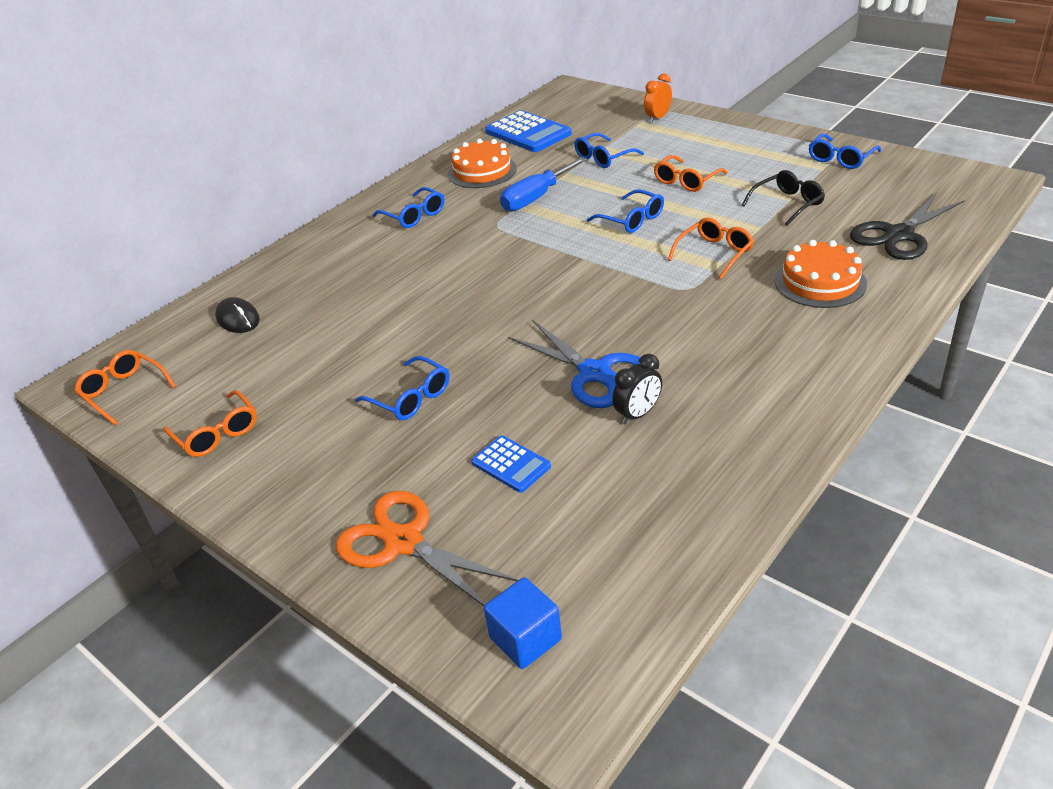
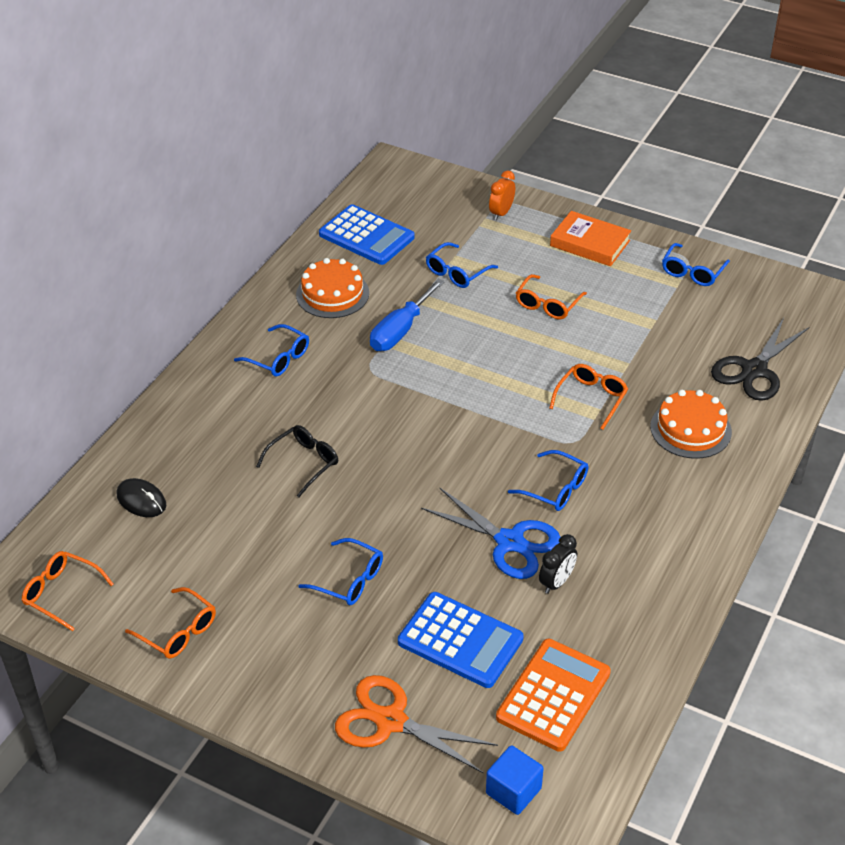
camera: 15 degrees left, 5 degrees up
blue calculator [471,436,551,493] -> blue calculator [398,592,524,688], size x1.82
blue glasses [587,189,664,233] -> blue glasses moved to [508,450,588,511]
black glasses [742,170,825,226] -> black glasses moved to [256,425,338,497]
none -> orange calculator [496,639,611,752]
none -> orange book [550,211,631,266]

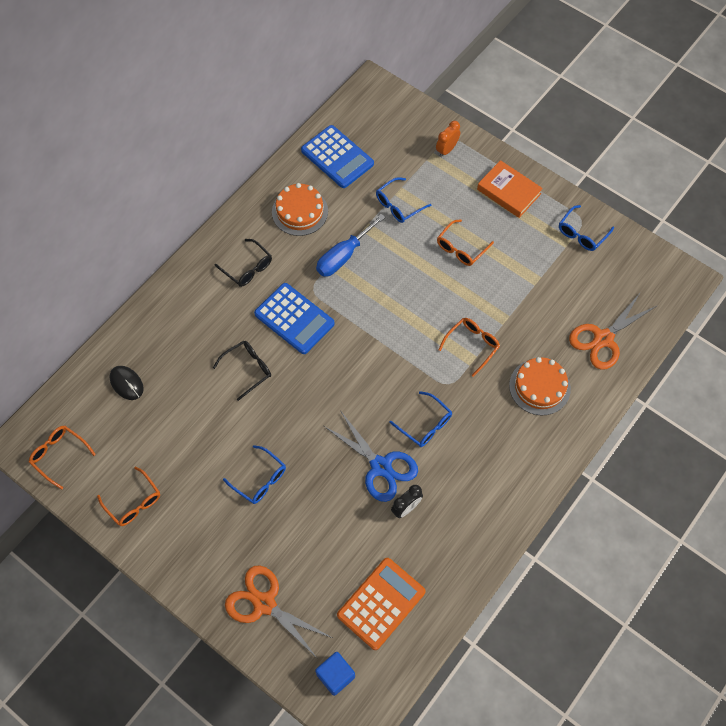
camera: 10 degrees right, 20 degrees up
blue glasses [234,324,309,376] -> black glasses [215,239,272,287]
blue calculator [398,592,524,688] -> blue calculator moved to [254,283,335,354]
black scissors [711,318,809,401] -> orange scissors [569,293,658,370]

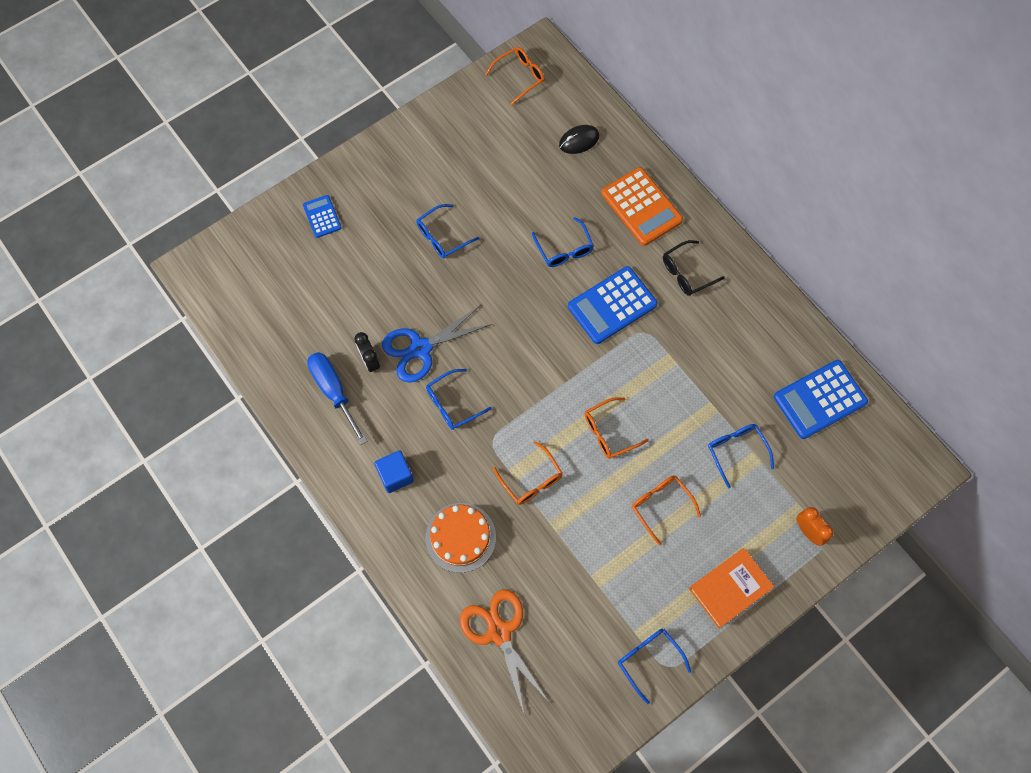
camera: 105 degrees right, 5 degrees up
orange glasses [97,467,160,526] -> orange glasses moved to [585,397,649,459]
black glasses [213,341,271,401] -> blue glasses [532,217,594,267]
orange scissors [225,566,332,658] -> blue calculator [303,195,342,238]
orange cake [272,183,328,236] -> none
blue cube [315,652,355,696] -> blue cube moved to [374,450,414,493]
blue screwdriver [316,214,385,277] -> blue screwdriver moved to [307,352,367,445]
orange calculator [337,558,426,650] -> orange calculator moved to [601,167,683,246]

